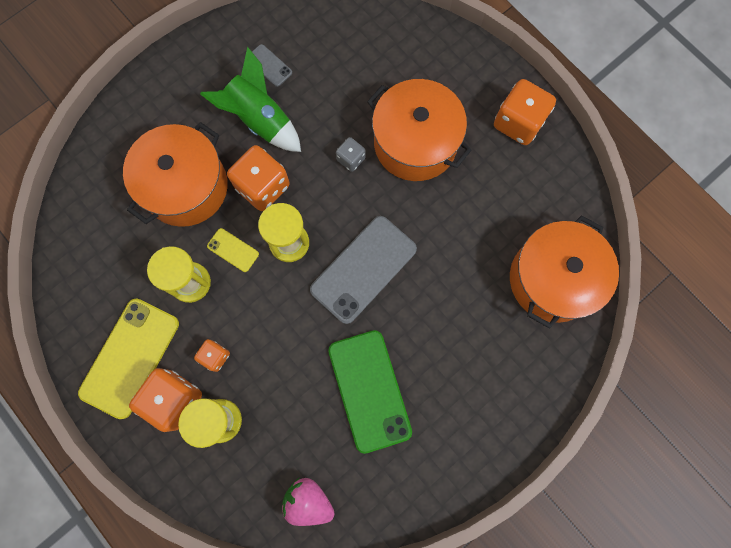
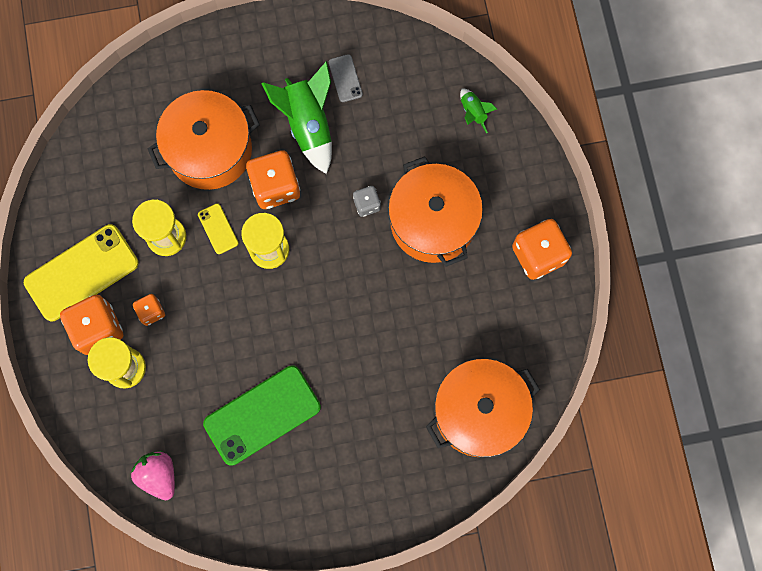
camera: 30 degrees right, 0 degrees up
grey phone [310,216,417,324] -> none
green phone [328,330,412,454] -> green phone turned 45 degrees clockwise [203,366,321,465]
none -> green rocket [460,89,497,134]

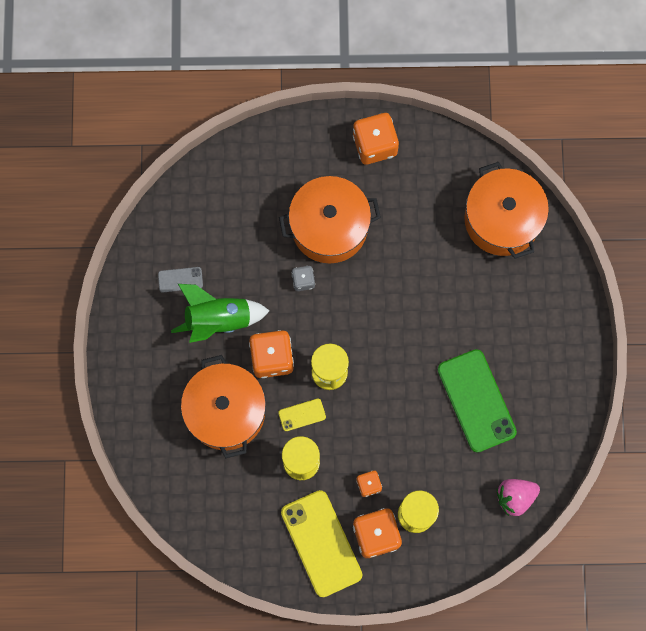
camera: 80 degrees left, 0 degrees up
green rocket [460,89,497,134] -> none

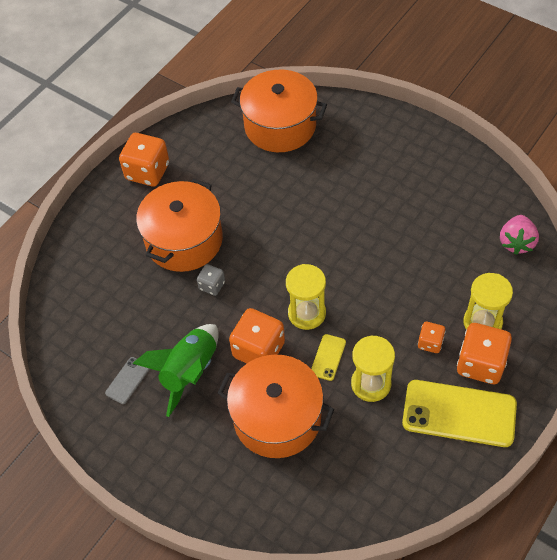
camera: 50 degrees left, 20 degrees down
green phone [438,349,517,453] -> none

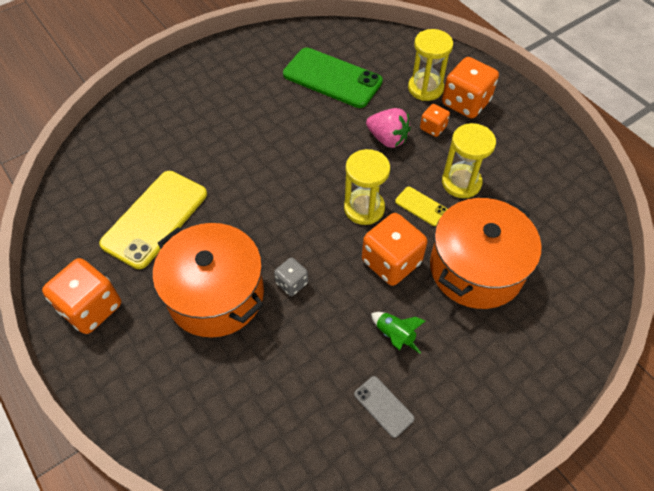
camera: 75 degrees left, 0 degrees up
green rocket [133,324,219,417] -> green rocket [371,312,425,354], size x0.49
orange pot [231,69,327,152] -> none
yellow phone [402,380,517,447] -> yellow phone moved to [99,171,207,269]
pink strawberry [500,215,539,255] -> pink strawberry moved to [366,108,411,148]
none -> green phone [283,47,383,108]

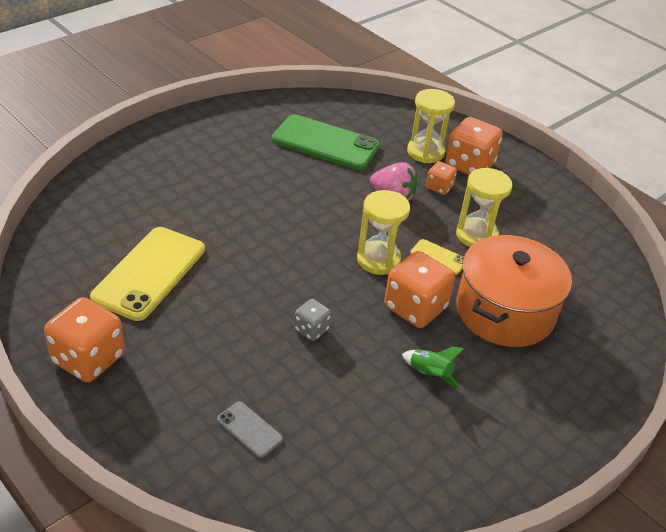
camera: 10 degrees left, 15 degrees down
orange pot [153,223,264,338] -> none
grey phone [354,376,415,438] -> grey phone moved to [217,401,283,458]

